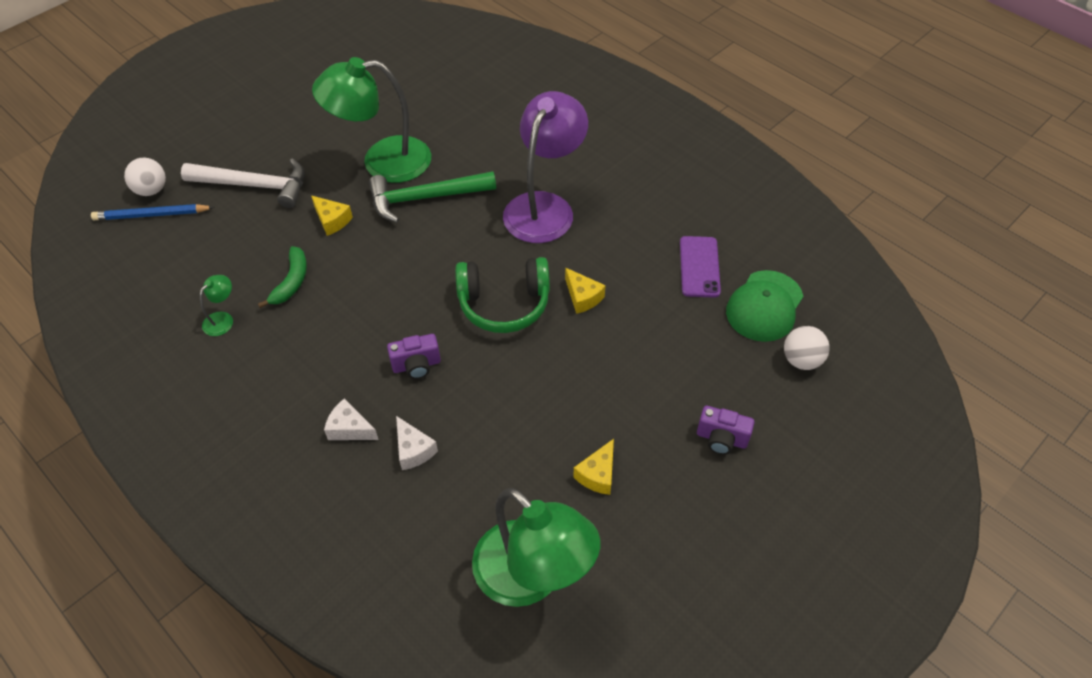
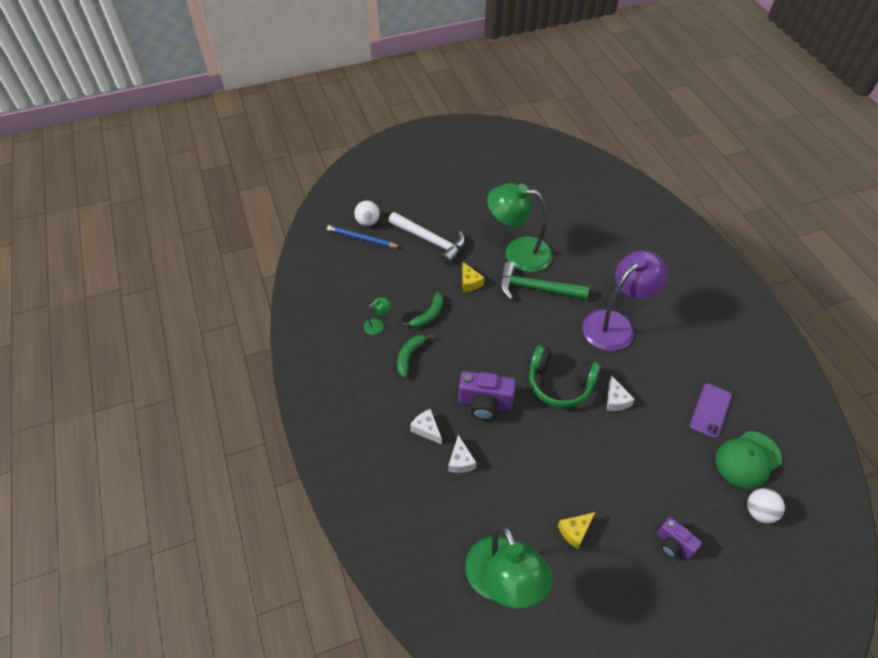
camera: 25 degrees right, 0 degrees up
purple camera [387,334,441,379] -> purple camera [458,371,516,420], size x1.60
yellow cheese [565,268,605,314] -> white cheese [607,376,635,411]
none -> green banana [397,334,433,378]

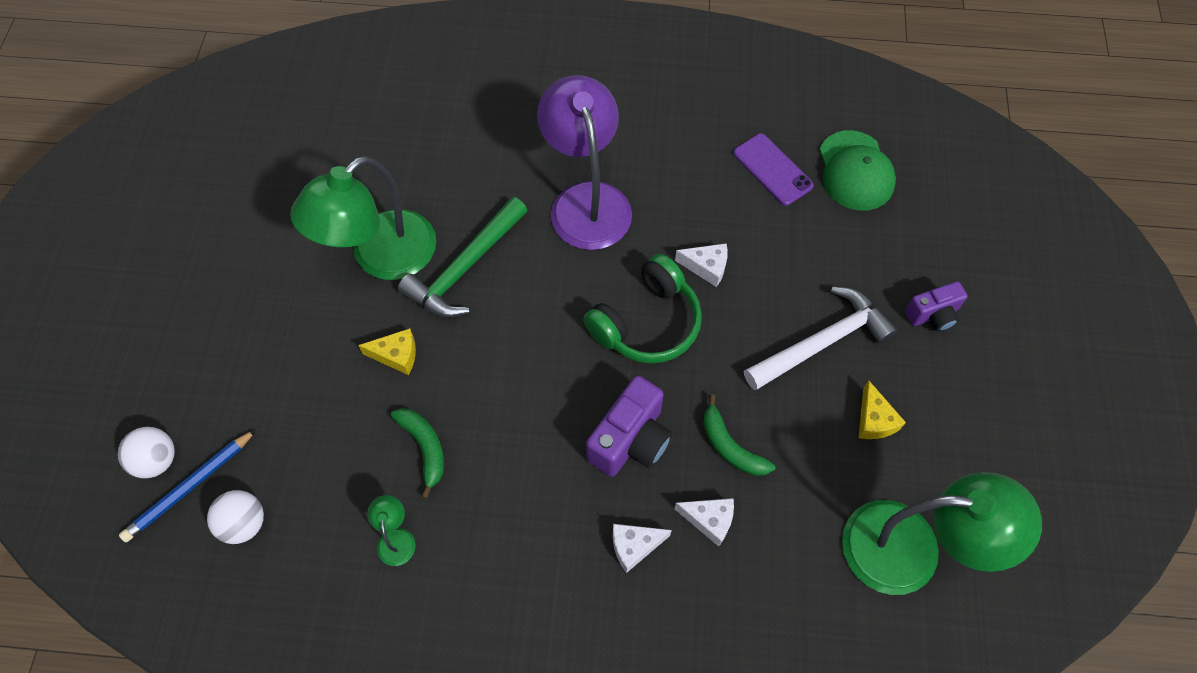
camera: 65 degrees left, 10 degrees up
white hammer [389,212,466,265] -> white hammer moved to [744,287,897,390]
green banana [397,334,433,378] -> green banana moved to [703,394,775,476]
white ball [747,488,785,523] -> white ball moved to [207,490,264,544]

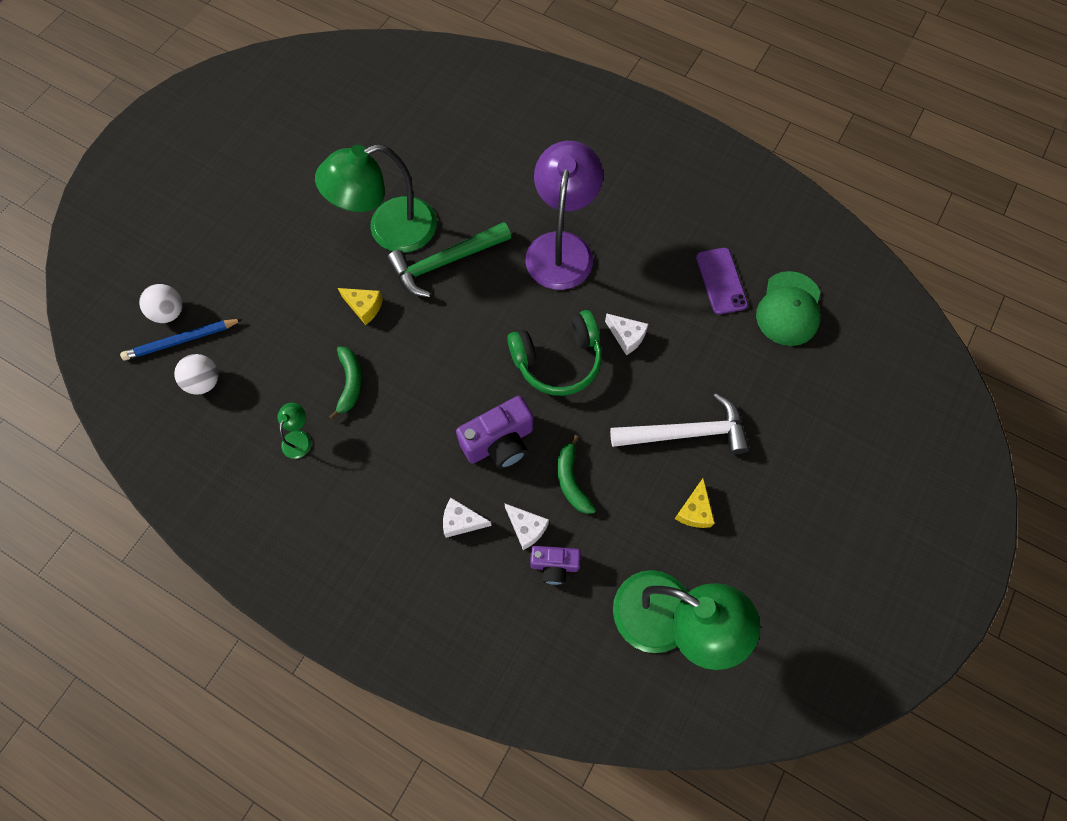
camera: 25 degrees right, 5 degrees up
purple camera [905,281,968,332] -> purple camera moved to [530,546,581,585]

